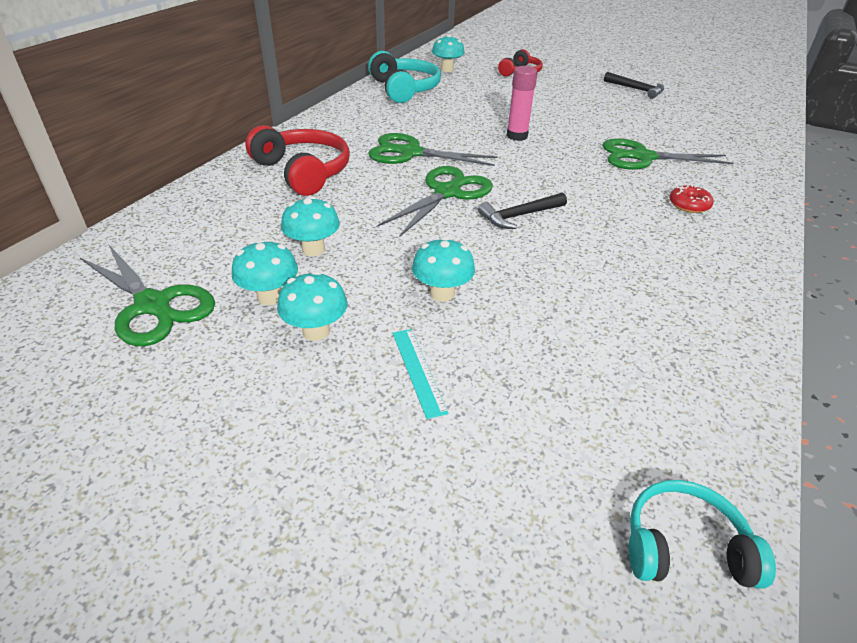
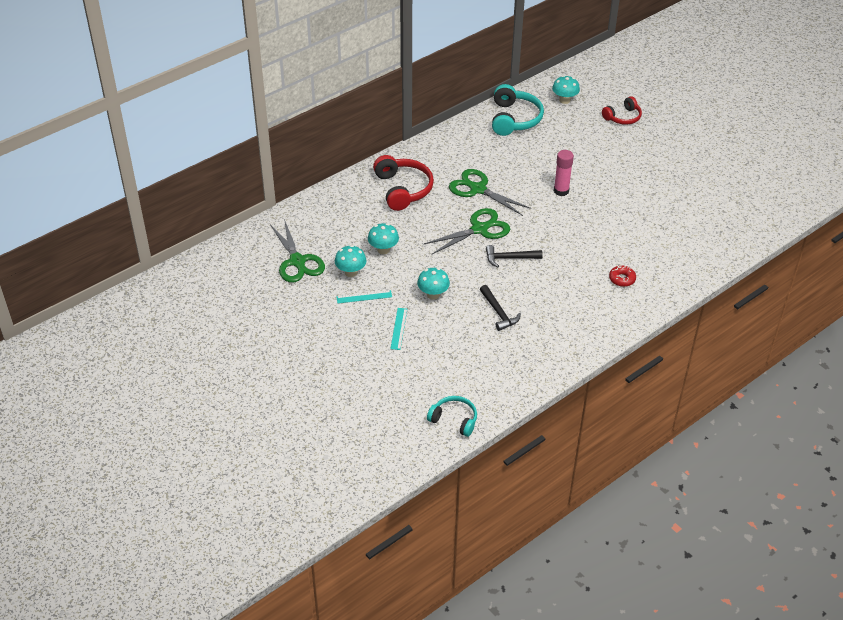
camera: 25 degrees right, 5 degrees up
turquoise mushroom [277,271,348,341] -> turquoise ruler [336,290,392,303]
green scissors [602,138,734,170] -> none
black hammer [604,72,664,99] -> black hammer moved to [480,285,521,331]

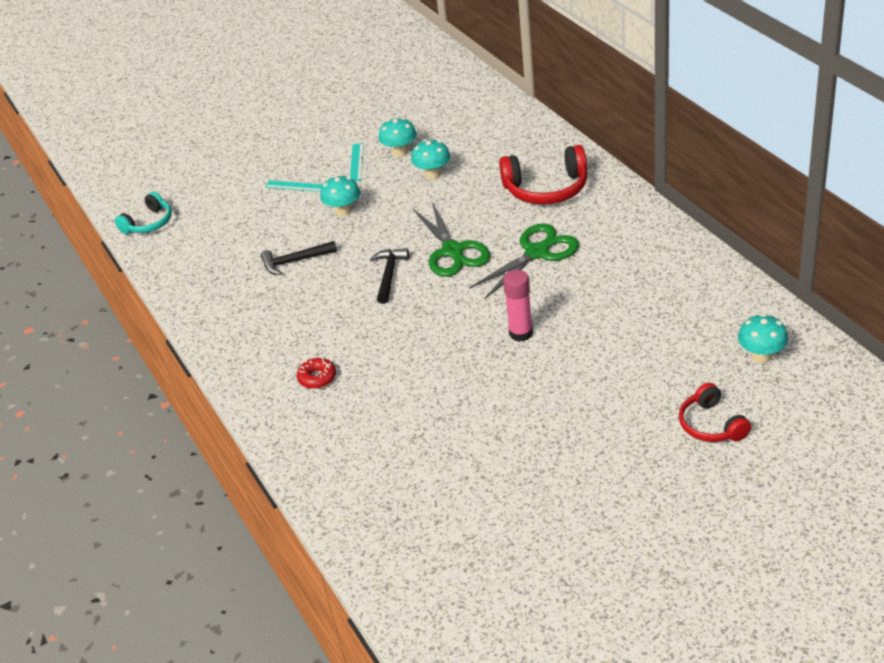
camera: 105 degrees right, 5 degrees down
green scissors [270,219,325,283] -> none
turquoise headphones [492,84,544,136] -> none

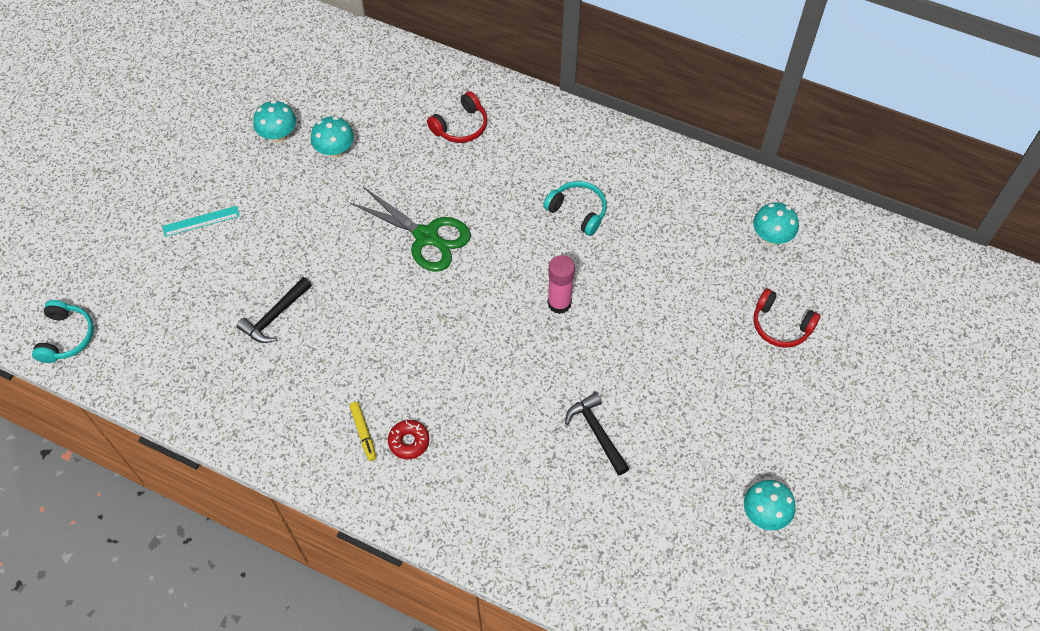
camera: 40 degrees left, 20 degrees up
turquoise mushroom [320,175,360,216] -> turquoise mushroom moved to [744,480,795,530]
turquoise ruler [350,143,364,181] -> none
black hammer [370,248,409,304] -> black hammer moved to [565,392,629,476]
green scissors [469,223,579,299] -> none
red headphones [499,145,587,204] -> red headphones [427,91,487,143], size x0.62
none -> yellow marker [349,402,376,461]
none -> turquoise headphones [543,181,607,236]

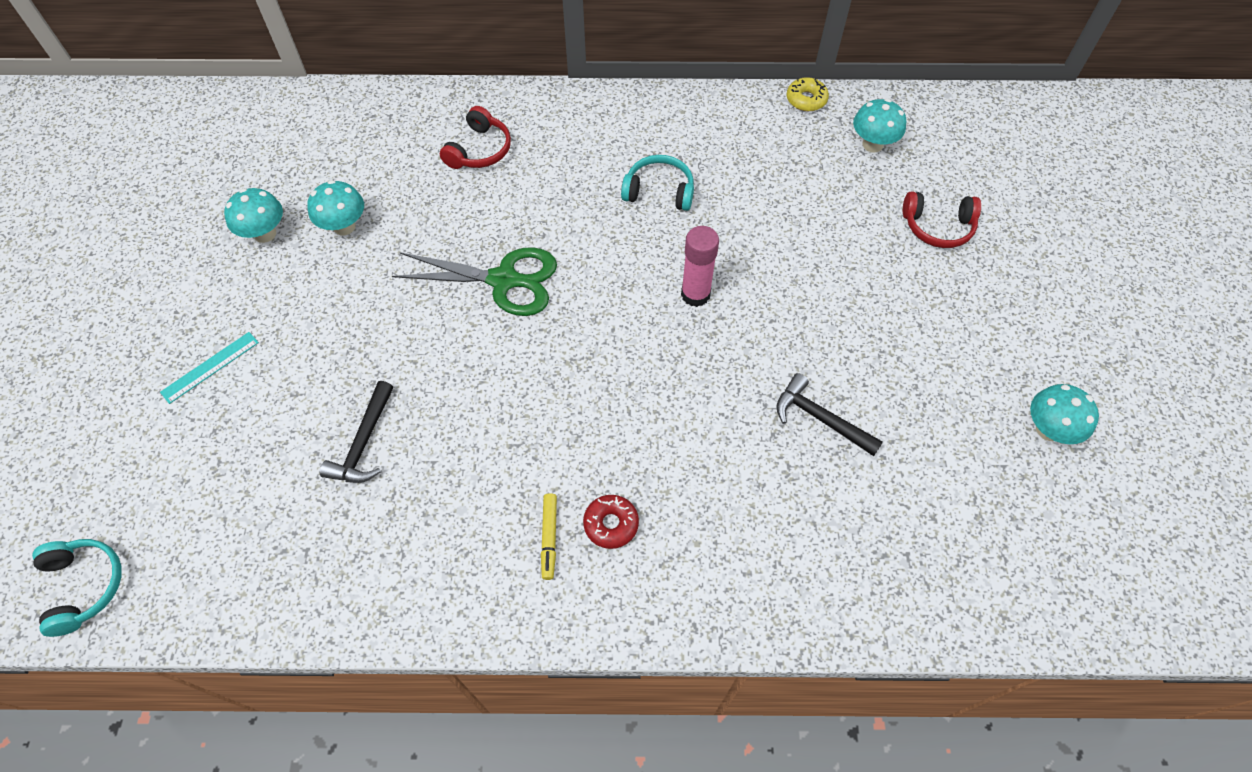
camera: 25 degrees left, 0 degrees up
yellow marker [349,402,376,461] -> yellow marker turned 45 degrees clockwise [541,493,557,580]
none -> yellow donut [787,77,829,111]

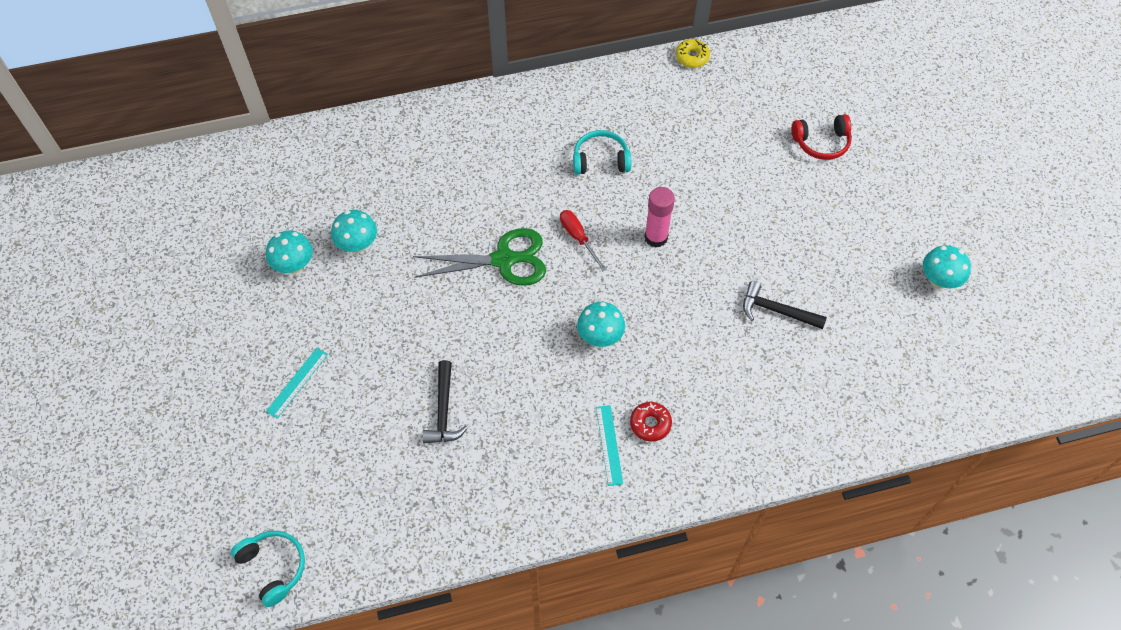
camera: 15 degrees left, 0 degrees up
red headphones [440,106,511,169] -> none
yellow marker [541,493,557,580] -> turquoise ruler [596,405,623,486]
turquoise mushroom [853,99,906,153] -> turquoise mushroom moved to [577,302,625,347]
none -> red screwdriver [560,210,607,271]

